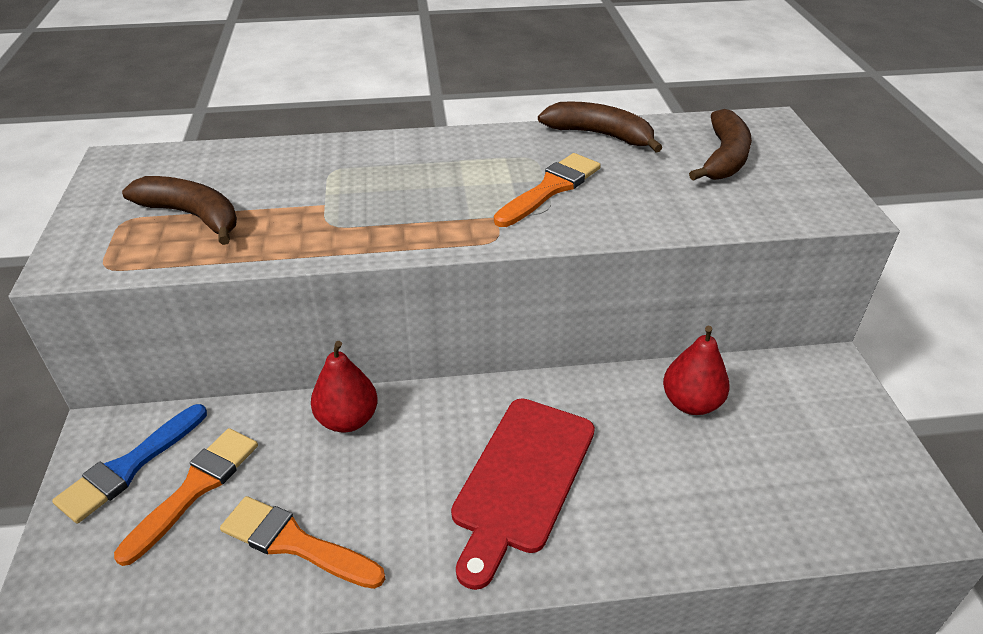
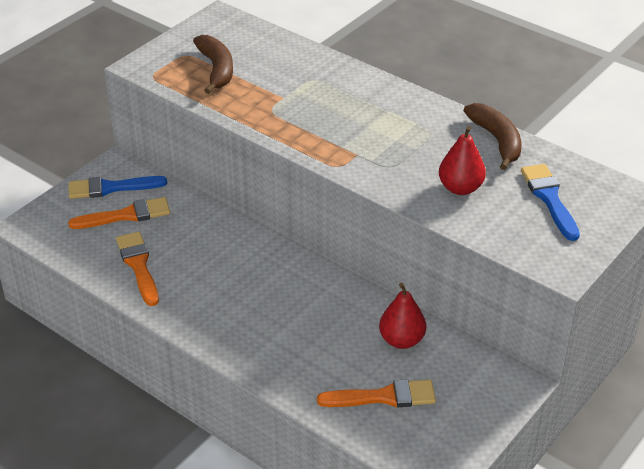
camera: 45 degrees right, 0 degrees up
red pear [311,341,378,432] -> red pear moved to [439,126,486,195]
red cutting board [451,398,595,590] -> none
orange brush [494,153,601,227] -> orange brush moved to [317,379,436,407]
brown banana [689,109,752,181] -> blue brush [521,164,580,241]

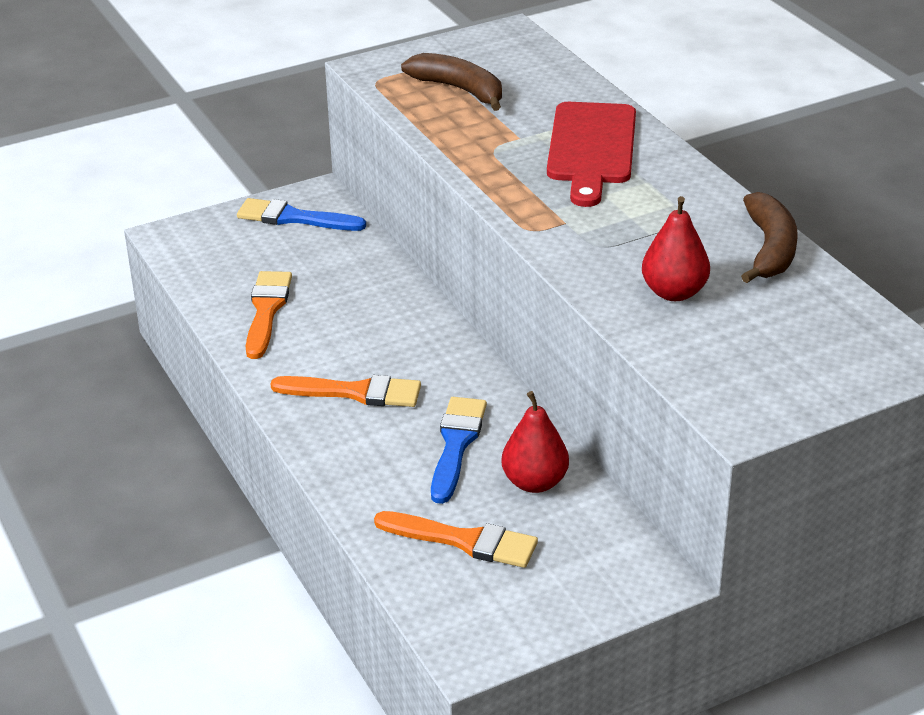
camera: 25 degrees right, 5 degrees down
orange brush [68,197,170,229] -> orange brush moved to [270,375,421,407]
brown banana [193,35,233,94] -> brown banana turned 60 degrees counterclockwise [401,53,502,111]
blue brush [521,164,580,241] -> blue brush moved to [431,397,487,504]
none -> red cutting board [547,102,636,207]

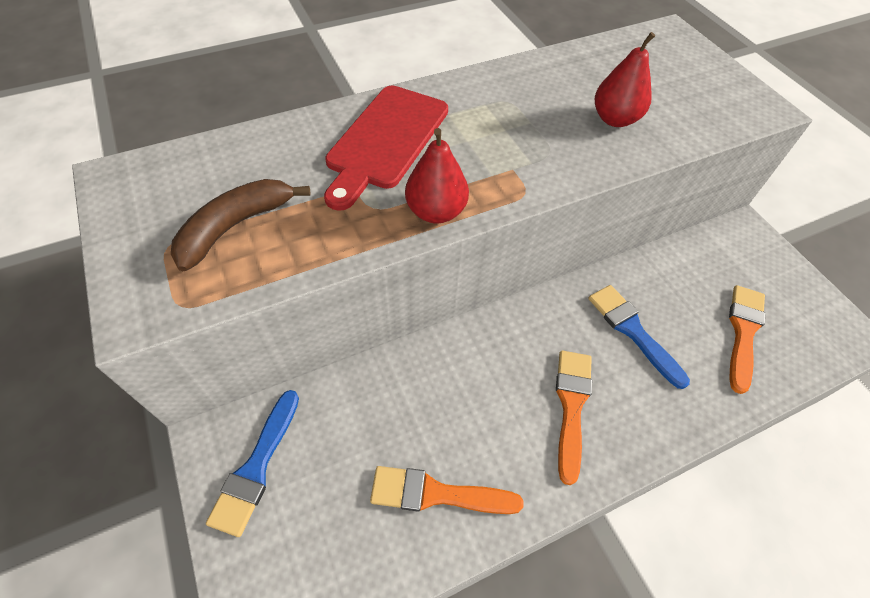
camera: 90 degrees left, 20 degrees up
blue brush [431,397,487,504] -> blue brush turned 45 degrees clockwise [588,285,690,389]
red pear [501,391,569,493] -> red pear moved to [405,128,469,224]
red cutting board [547,102,636,207] -> red cutting board turned 105 degrees clockwise [324,86,448,211]
brown banana [741,192,798,283] -> none

